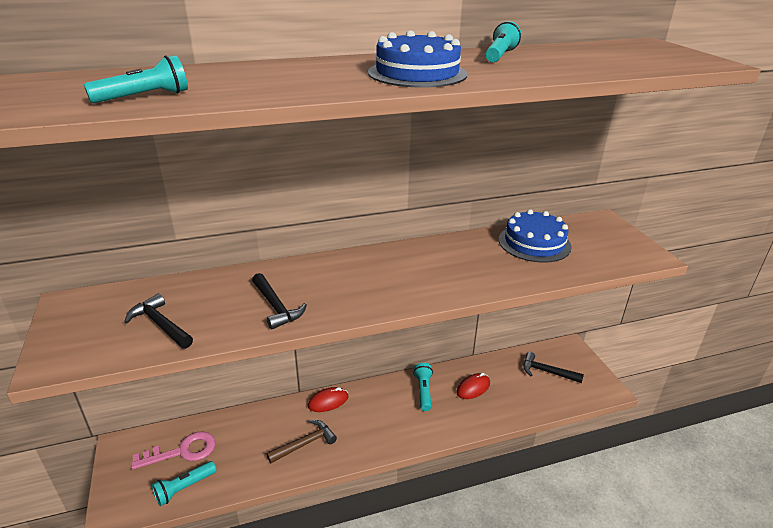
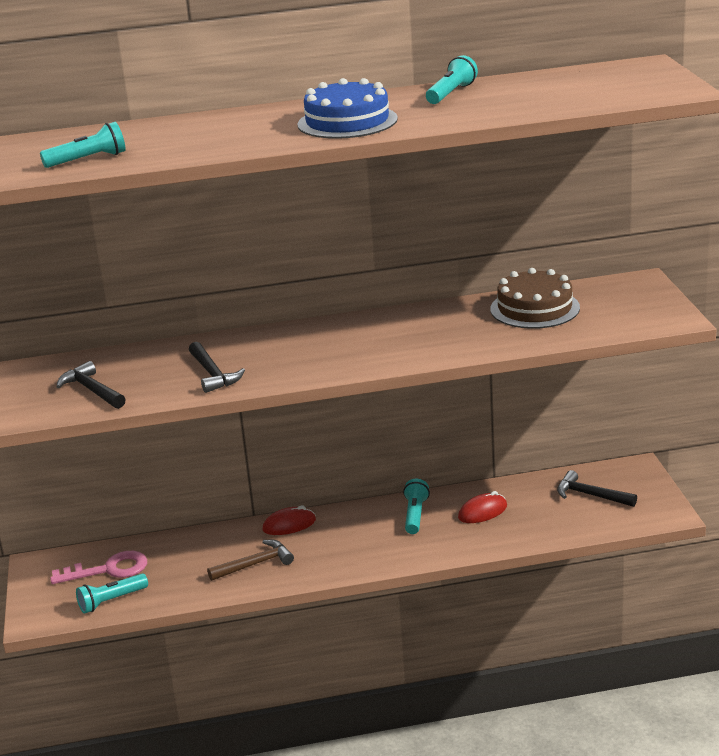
camera: 10 degrees right, 5 degrees down
blue cake [499,209,572,263] -> brown cake [490,268,580,329]

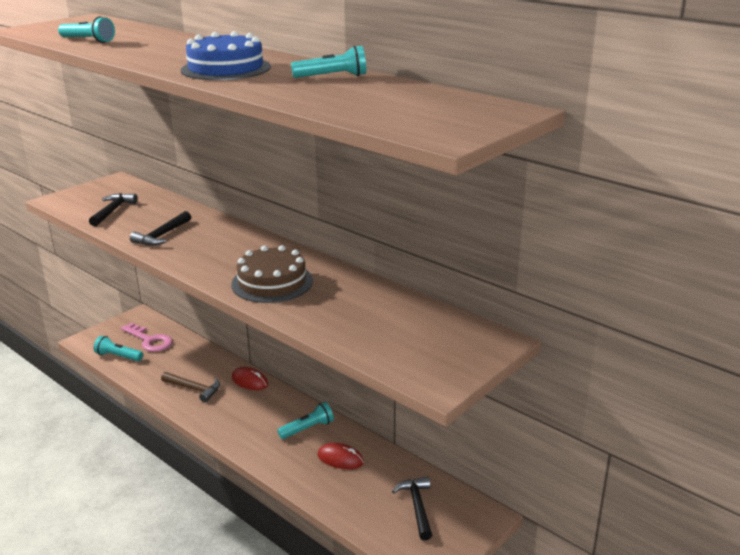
camera: 50 degrees right, 0 degrees up
brown cake [490,268,580,329] -> brown cake moved to [231,245,313,303]

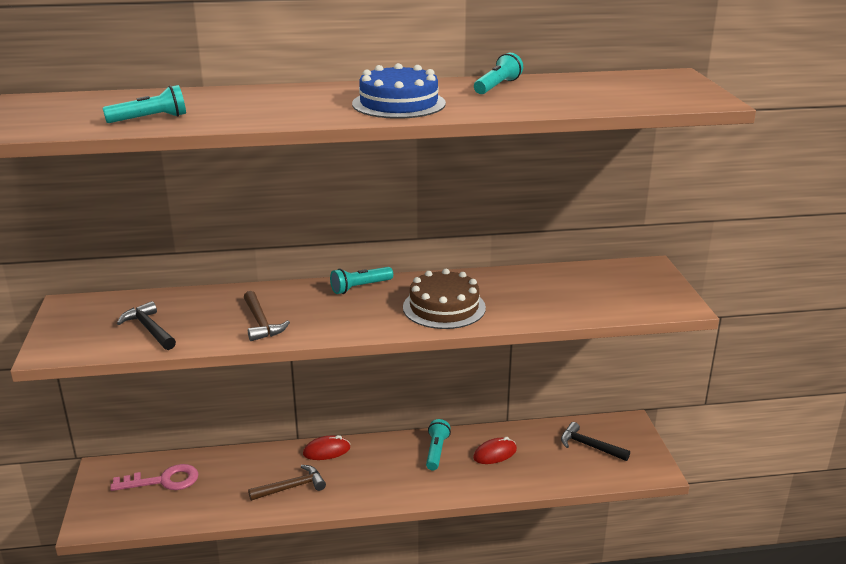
camera: 50 degrees left, 0 degrees up
turquoise flashlight [94,336,143,361] -> turquoise flashlight moved to [330,267,393,294]
black hammer [130,211,191,246] -> brown hammer [244,291,290,341]

